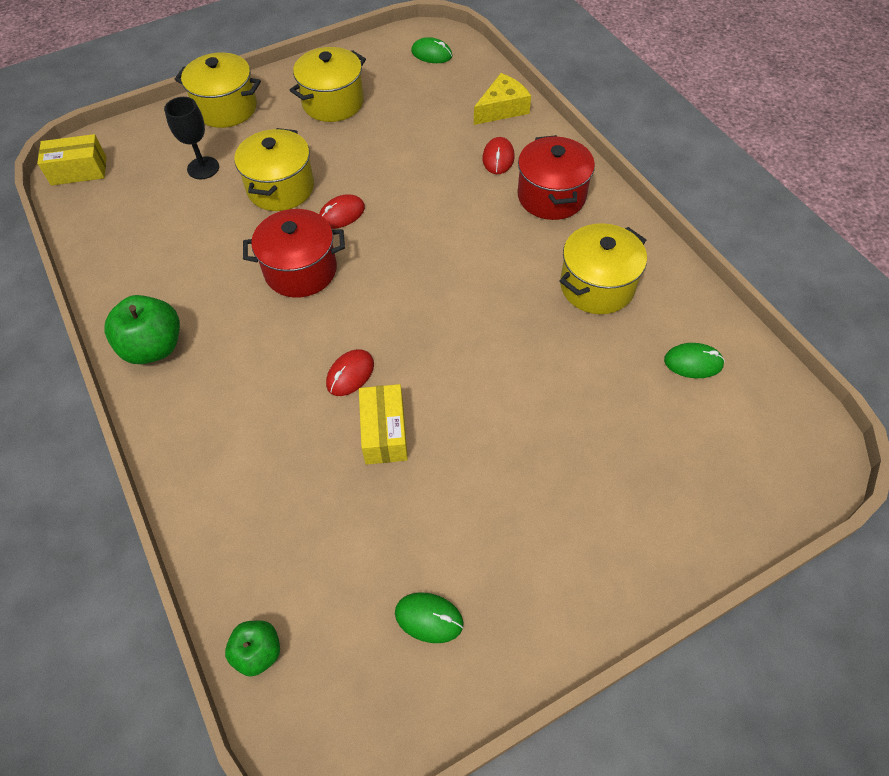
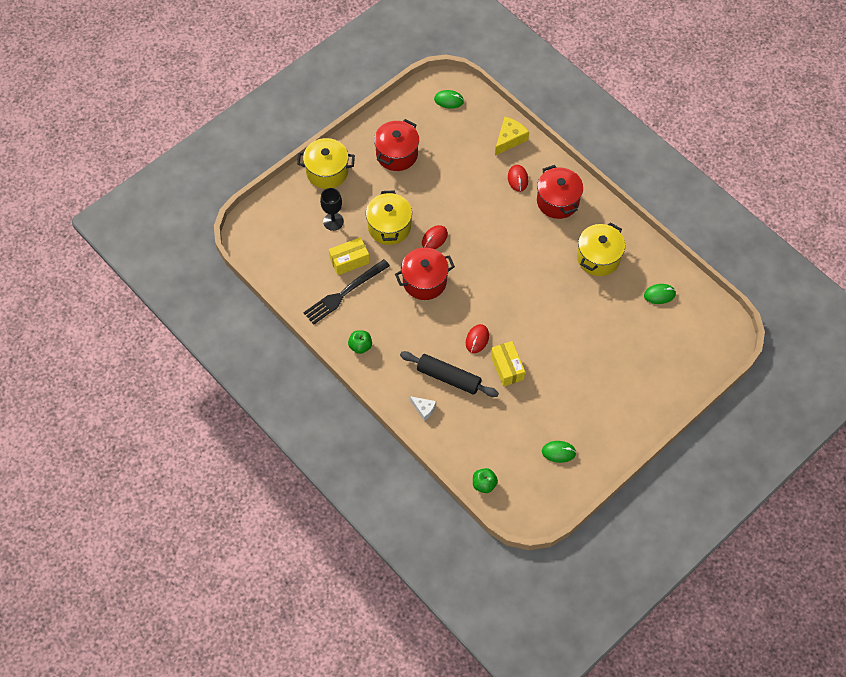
camera: 15 degrees left, 5 degrees up
yellow box [37,134,106,186] -> yellow box moved to [329,237,370,275]
green apple [104,295,180,364] -> green apple [348,330,372,354], size x0.60
yellow pot [290,47,366,122] -> red pot [374,119,419,171]
none -> black fork [303,259,390,324]
none -> black rolling pin [400,351,499,397]
none -> white cheese [410,396,436,421]

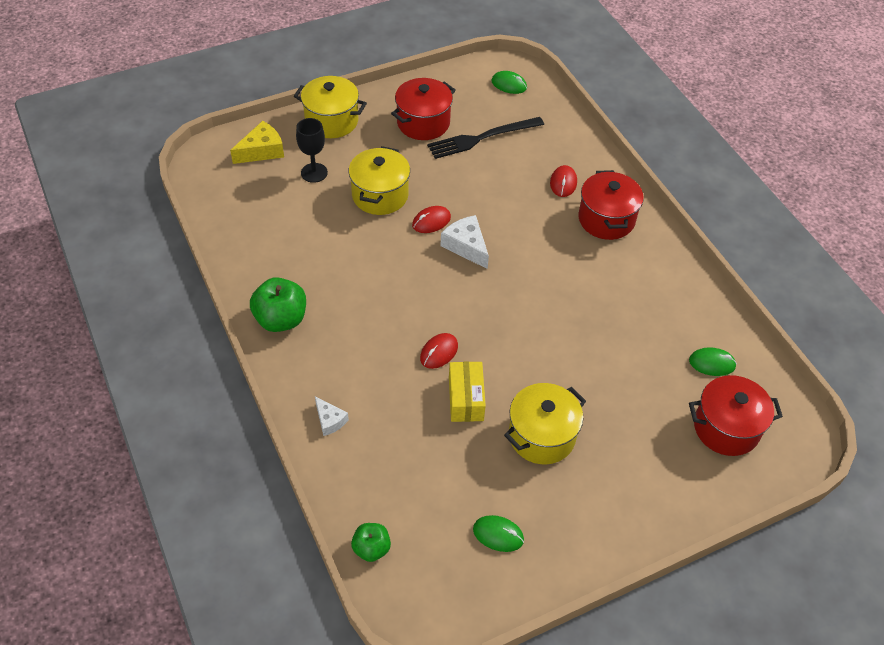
camera: 15 degrees right, 10 degrees down
black fork [303,259,390,324] -> black fork moved to [427,117,544,159]
yellow box [329,237,370,275] -> none
green apple [348,330,372,354] -> green apple [250,277,306,332], size x1.67
red pot [395,247,455,300] -> red pot moved to [689,375,783,456]
black rolling pin [400,351,499,397] -> none
yellow cheese [495,117,529,155] -> yellow cheese moved to [230,121,284,164]
yellow pot [577,222,625,276] -> yellow pot moved to [504,383,586,464]
none -> white cheese [441,215,489,269]

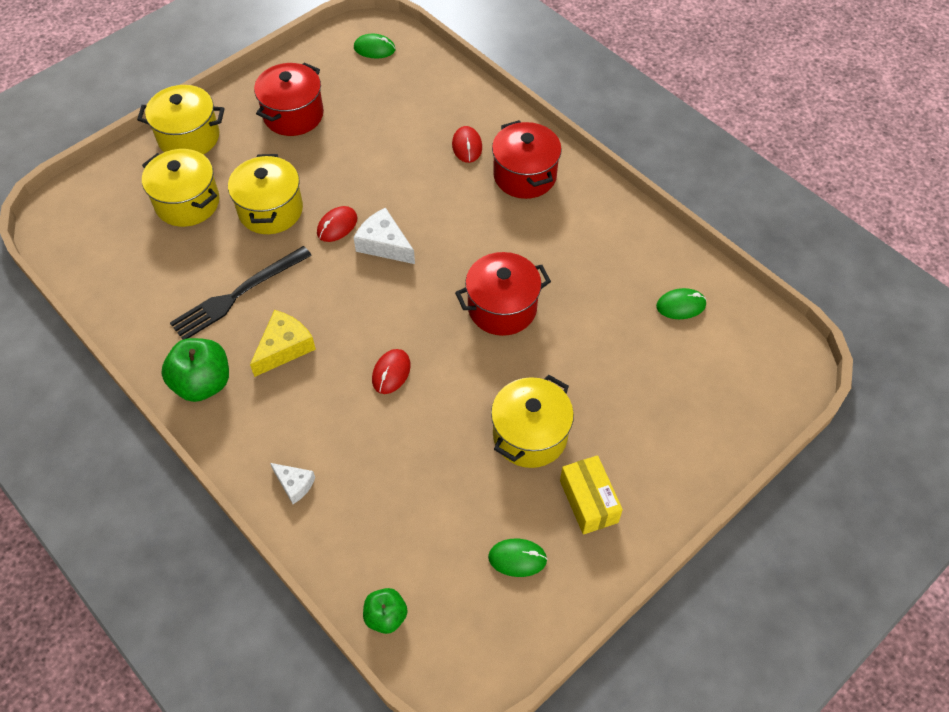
camera: 15 degrees left, 5 degrees up
yellow cheese [230,121,284,164] -> yellow cheese moved to [250,310,316,377]
black goblet [296,118,328,183] -> yellow pot [142,149,219,227]
black fork [427,117,544,159] -> black fork moved to [170,246,312,340]
yellow box [449,362,486,422] -> yellow box moved to [560,455,623,535]
red pot [689,375,783,456] -> red pot moved to [455,252,551,336]

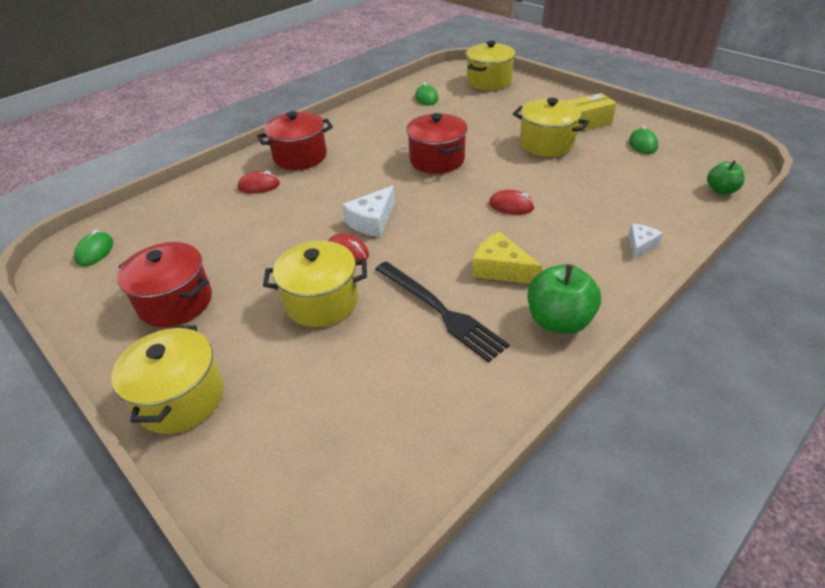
camera: 90 degrees left, 15 degrees down
yellow pot [142,149,219,227] -> yellow pot moved to [466,41,516,90]

